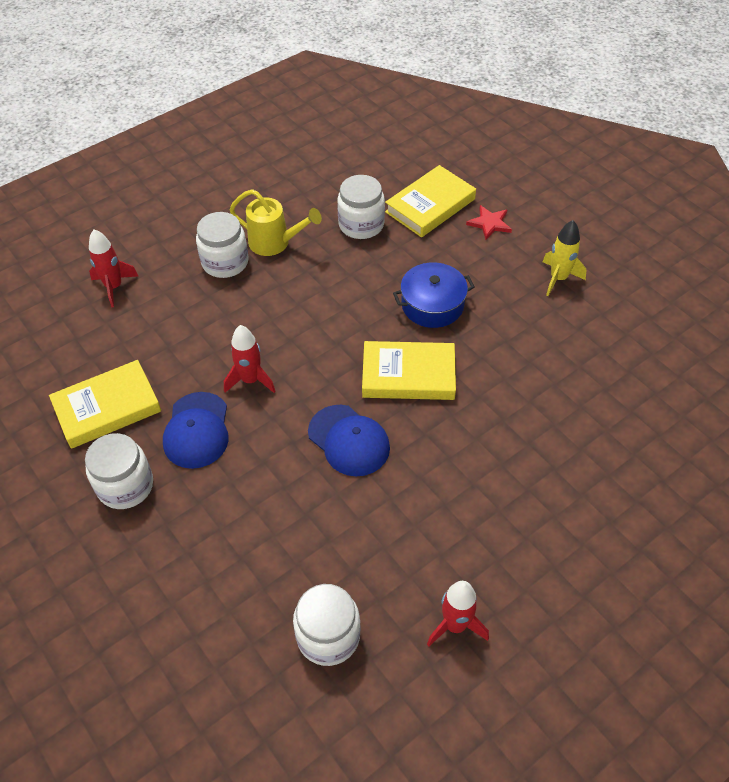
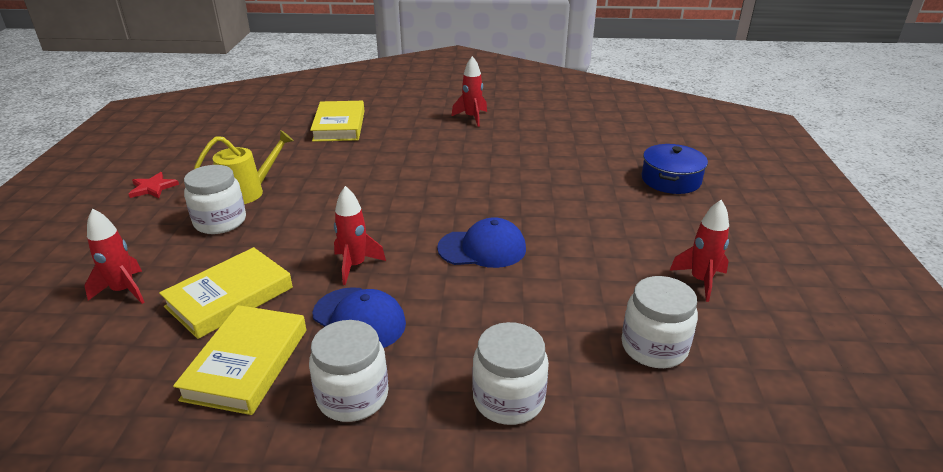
camera: 50 degrees left, 20 degrees down
white jar [337,175,385,239] -> white jar moved to [472,322,549,425]
yellow book [362,341,456,400] -> yellow book moved to [159,247,293,339]
blue pot [393,263,474,328] -> blue pot moved to [642,144,708,194]
red star [466,205,512,240] -> red star moved to [129,172,179,198]
yellow rocket [543,220,586,296] -> red rocket [451,56,487,127]

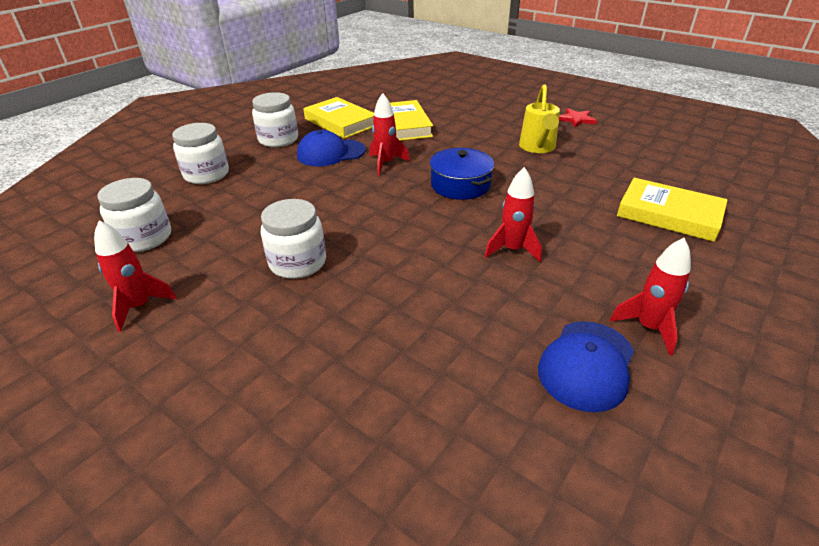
camera: 125 degrees right, 5 degrees up
red rocket [85,209,145,304] -> red rocket moved to [485,167,542,262]
white jar [184,165,246,234] -> white jar moved to [261,199,326,279]
blue cap [437,217,526,268] -> blue cap moved to [538,321,634,412]
blue pot [642,144,708,194] -> blue pot moved to [430,148,494,200]

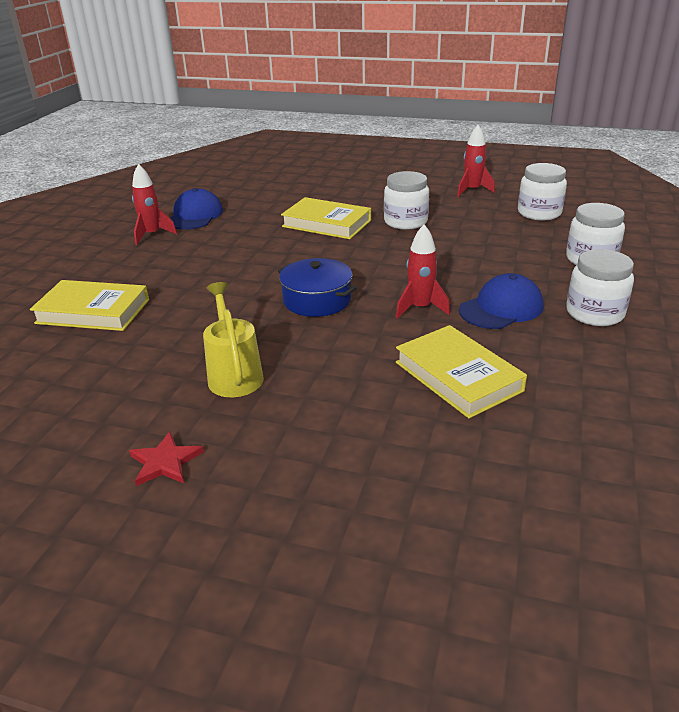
camera: 160 degrees right, 5 degrees down
yellow book [304,97,374,139] -> yellow book moved to [281,197,371,239]
red rocket [485,167,542,262] -> none

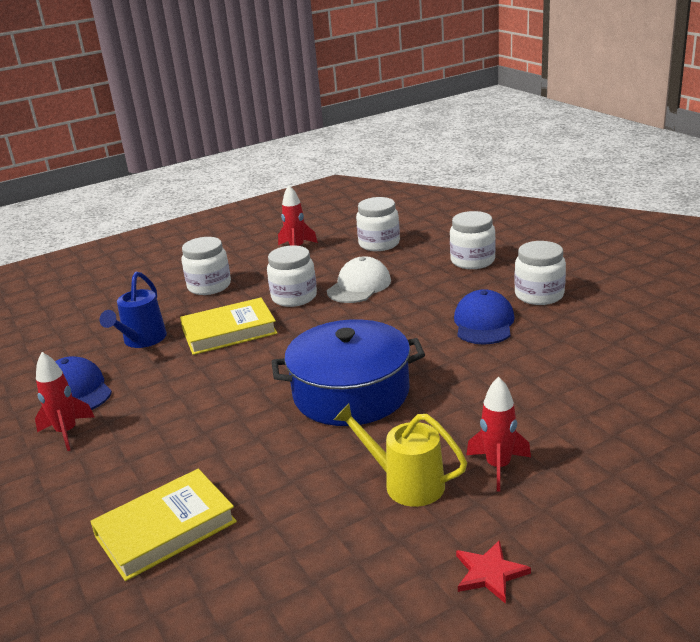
camera: 45 degrees left, 5 degrees down
blue pot [278,258,356,317] -> blue pot [272,319,425,426], size x1.62
red rocket [396,224,450,319] -> red rocket moved to [467,377,531,492]
yellow book [396,325,527,418] -> none
none -> blue watering can [100,272,167,348]
none -> white jar [181,237,231,295]
none -> white cap [327,256,391,303]

